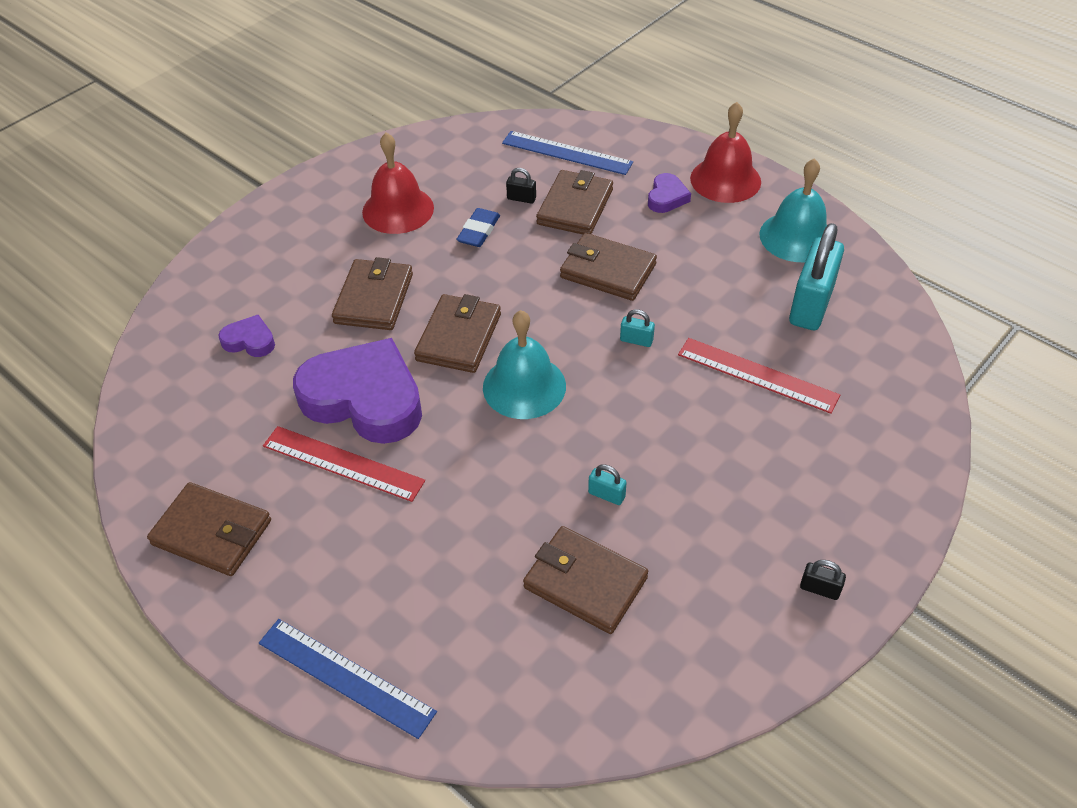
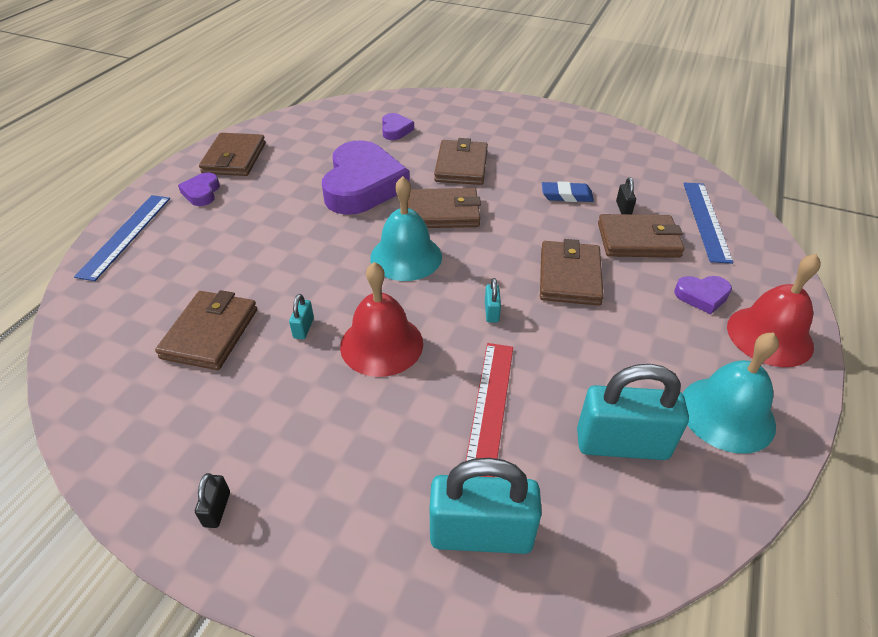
camera: 70 degrees right, 5 degrees down
red ruler [263,426,425,502] -> none
brown wallet [332,257,413,330] -> brown wallet turned 75 degrees counterclockwise [434,138,488,185]
red bell [362,133,434,234] -> red bell moved to [340,262,423,377]
none -> purple heart [178,172,220,206]
none -> turquoise padlock [430,458,542,554]

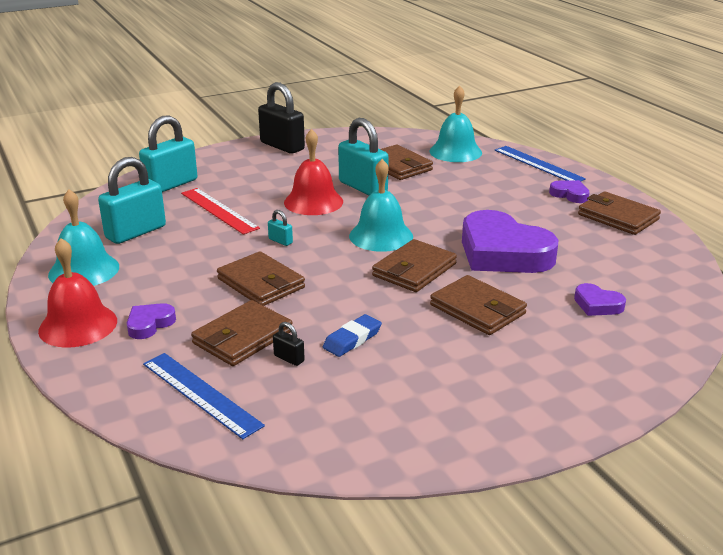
camera: 130 degrees right, 15 degrees down
black padlock [195,473,230,528] -> black padlock [258,82,305,154], size x2.37
turquoise padlock [289,294,314,339] -> turquoise padlock [338,118,389,195], size x2.37
none -> turquoise bell [429,85,482,162]

